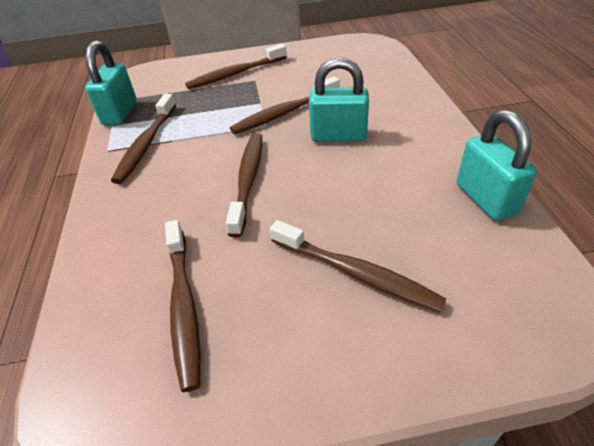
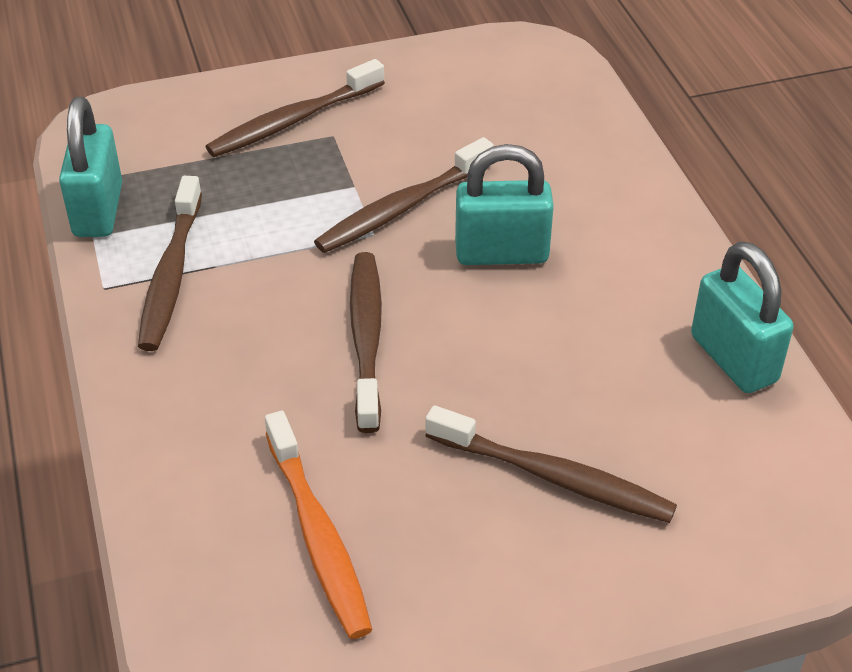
camera: 10 degrees left, 0 degrees up
brown toothbrush [165,220,201,392] -> orange toothbrush [265,411,372,639]

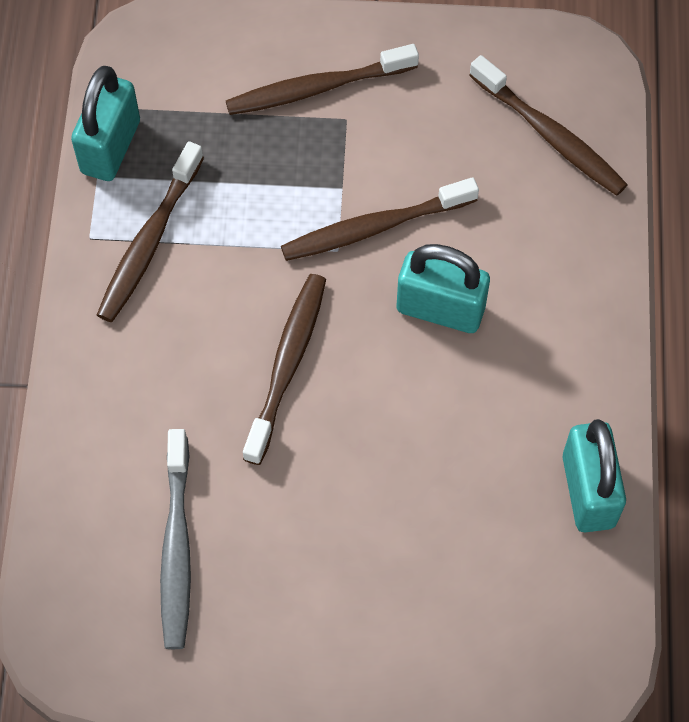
camera: 20 degrees right, 20 degrees up
orange toothbrush [265,411,372,639] -> grey toothbrush [160,429,191,649]
brown toothbrush [425,405,677,523] -> brown toothbrush moved to [469,55,628,196]

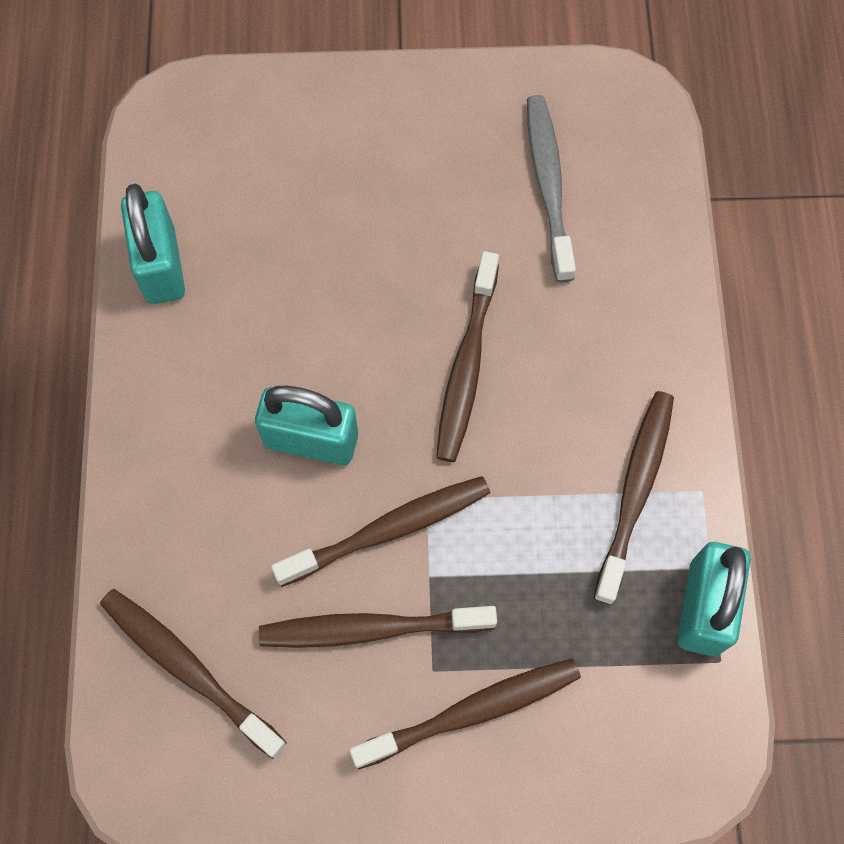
camera: 175 degrees right, 5 degrees up
none -> brown toothbrush [259,606,497,648]

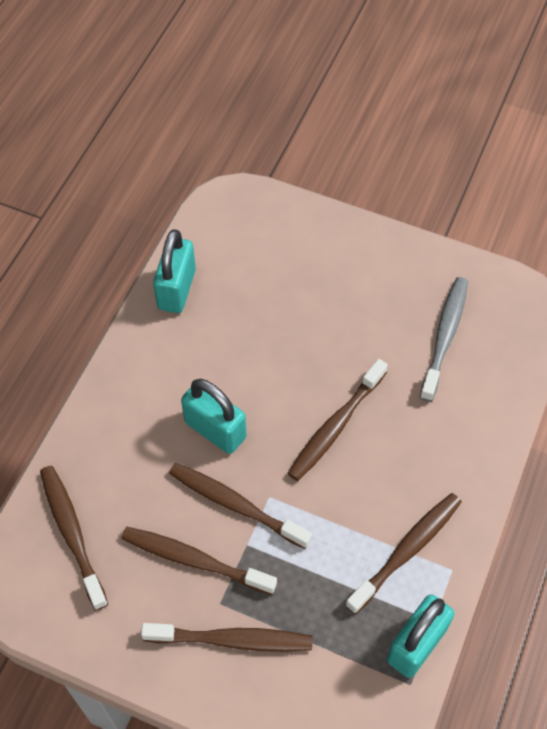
camera: 25 degrees right, 10 degrees down
brown toothbrush [271,476,490,587] -> brown toothbrush turned 150 degrees counterclockwise [169,463,312,549]

